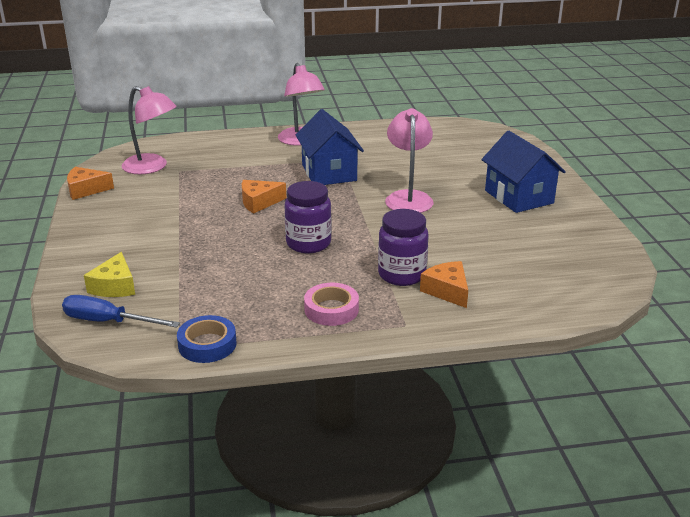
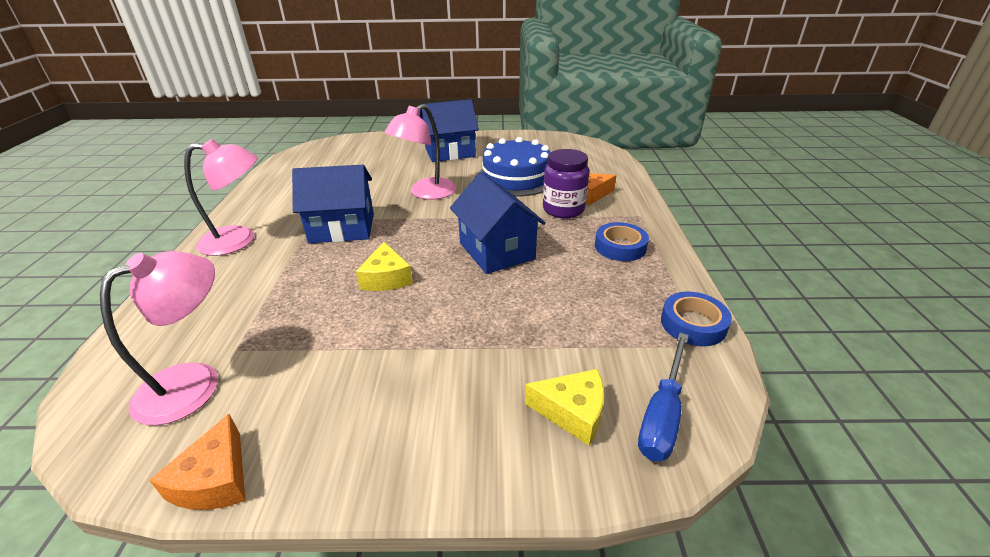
camera: 80 degrees left, 5 degrees up
orange cheese [242,180,286,214] -> yellow cheese [356,242,413,291]
purple jar [284,181,331,253] -> blue house [450,172,546,274]
pink tape [304,283,359,326] -> blue tape [595,222,649,261]
pink lamp [385,108,434,213] -> pink lamp turned 60 degrees counterclockwise [384,104,456,200]
none -> blue cake [478,137,551,197]

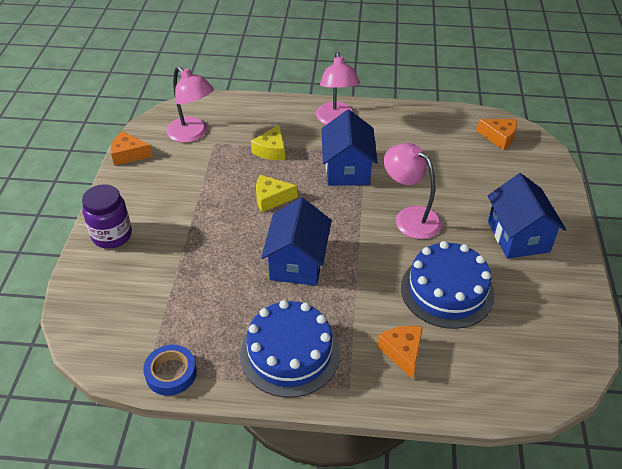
camera: 95 degrees right, 10 degrees up
blue house [450,172,546,274] -> blue house turned 60 degrees counterclockwise [261,198,332,286]
yellow cheese [525,369,604,446] -> yellow cheese moved to [251,124,285,160]
purple jar [543,149,589,218] -> purple jar moved to [82,184,132,249]
blue tape [595,222,649,261] -> blue cake [240,300,340,398]
blue screwdriver [638,332,689,461] -> none
none -> orange cheese [477,119,517,150]

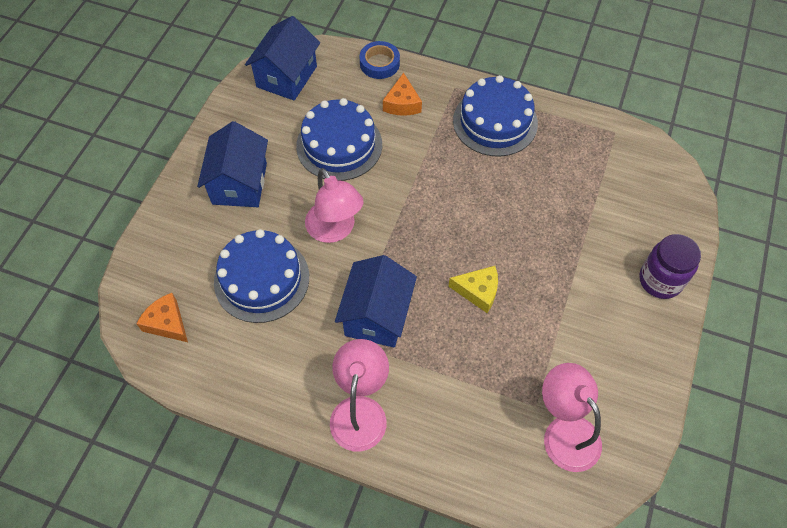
camera: 165 degrees left, 15 degrees up
orange cheese [111,131,153,166] -> none
blue tape [143,345,197,396] -> blue tape moved to [360,41,400,79]
yellow cheese [251,124,285,160] -> none
blue house [261,198,332,286] -> blue house moved to [245,16,320,101]
none -> blue cake [214,229,309,323]

